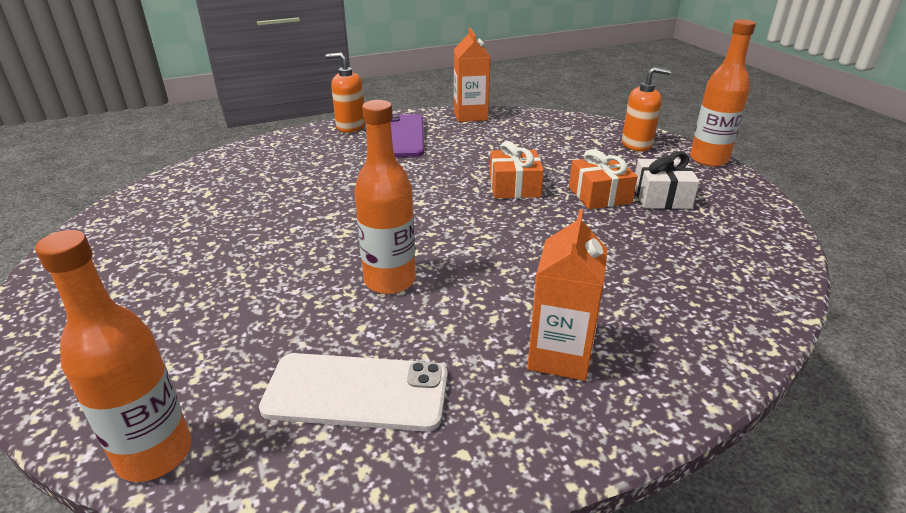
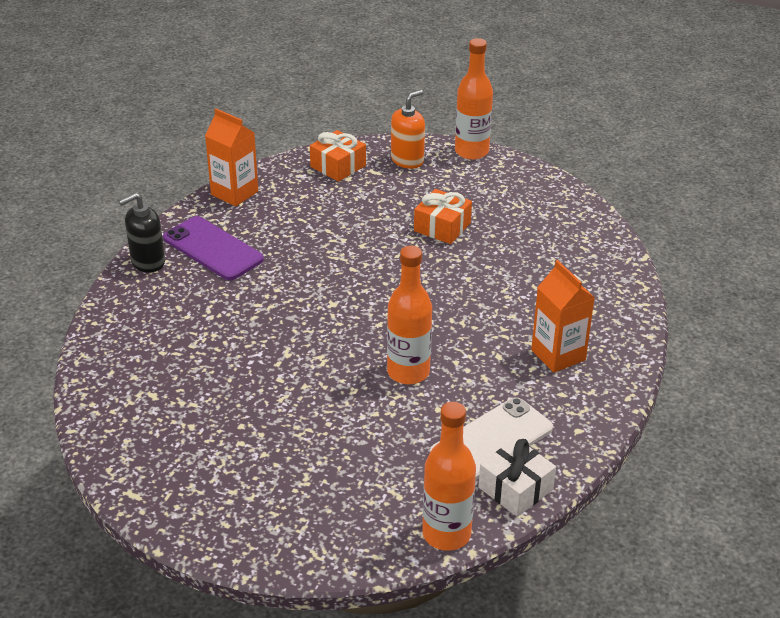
camera: 45 degrees left, 5 degrees up
orange soap dispenser [326,52,365,133] -> black soap dispenser [119,193,165,273]
orange gift [490,141,544,198] -> orange gift moved to [310,130,366,182]
white gift [635,152,700,209] -> white gift moved to [478,438,556,517]

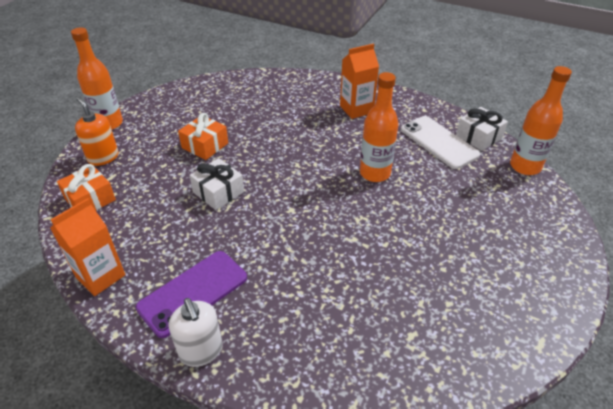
camera: 85 degrees left, 5 degrees up
black soap dispenser [119,193,165,273] -> white soap dispenser [169,298,223,367]
none -> white gift [189,158,244,210]

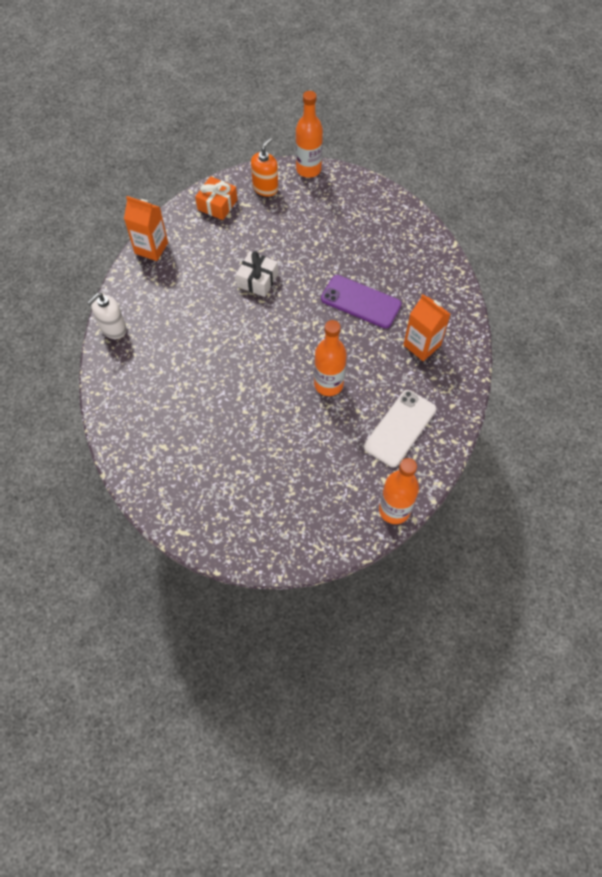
camera: 70 degrees right, 20 degrees up
purple phone [136,251,247,338] -> purple phone moved to [321,275,402,328]
orange gift [178,113,228,160] -> none
white gift [456,107,508,151] -> none

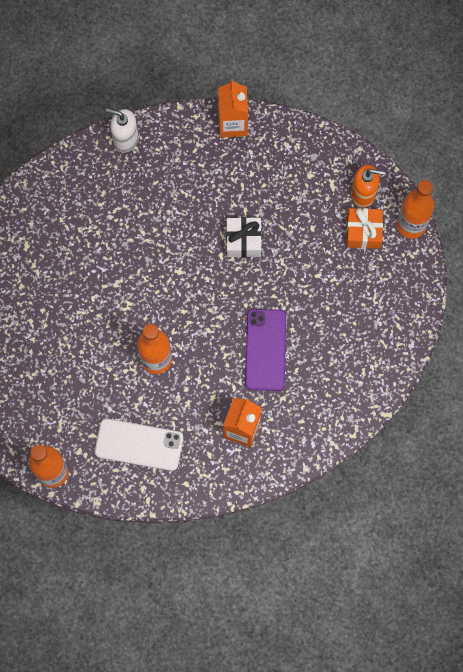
camera: 65 degrees right, 10 degrees up
orange gift [195,176,237,220] -> orange gift moved to [346,208,383,249]

